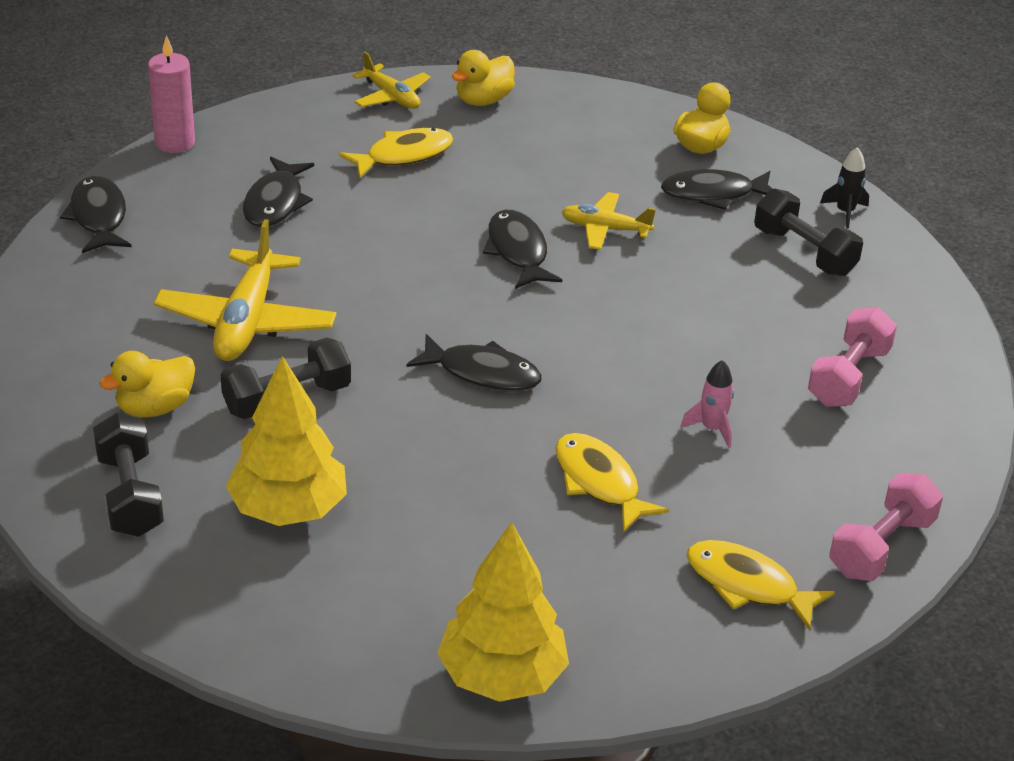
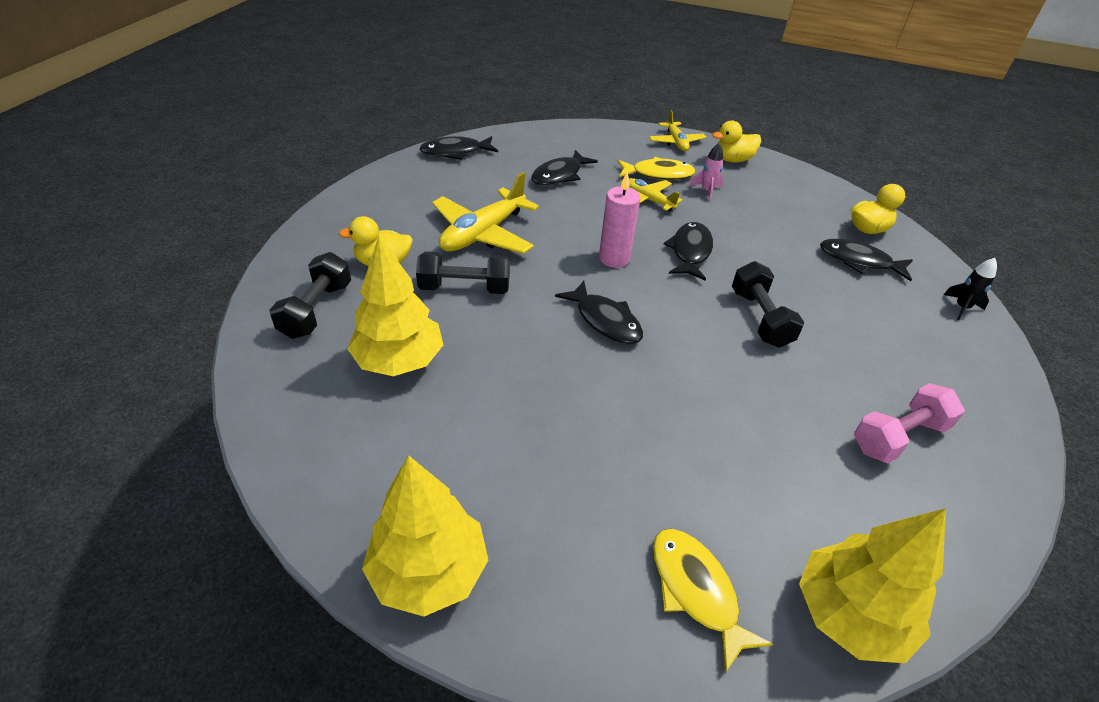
camera: 30 degrees right, 5 degrees up
black fish [60,176,132,253] -> black fish turned 120 degrees counterclockwise [420,136,498,160]
pink candle [148,35,195,153] -> pink candle moved to [599,173,640,268]
yellow fish [555,433,669,533] -> none
yellow plane [562,192,656,250] -> yellow plane moved to [629,178,682,212]
pink rocket [680,360,734,448] -> pink rocket moved to [690,143,723,201]
black dumbbell [754,189,863,276] -> black dumbbell moved to [732,261,804,348]
pink dumbbell [829,473,943,581] -> yellow tree [799,508,946,663]

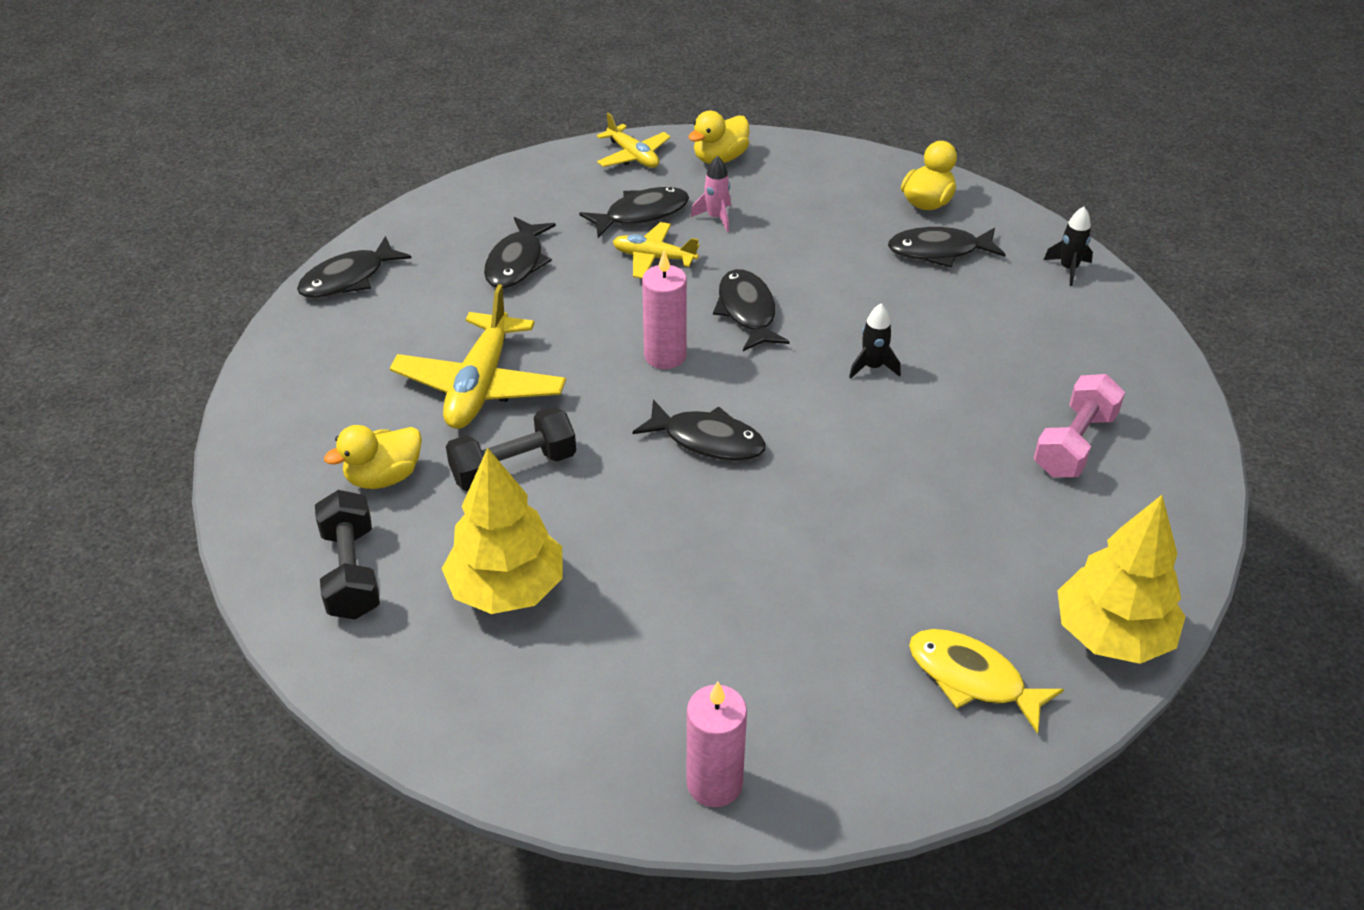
camera: 25 degrees left, 0 degrees up
yellow tree [362,455,488,616] -> pink candle [687,682,747,807]
yellow fish [617,157,696,180] -> black fish [579,187,689,238]
black dumbbell [732,261,804,348] -> black rocket [849,304,901,378]

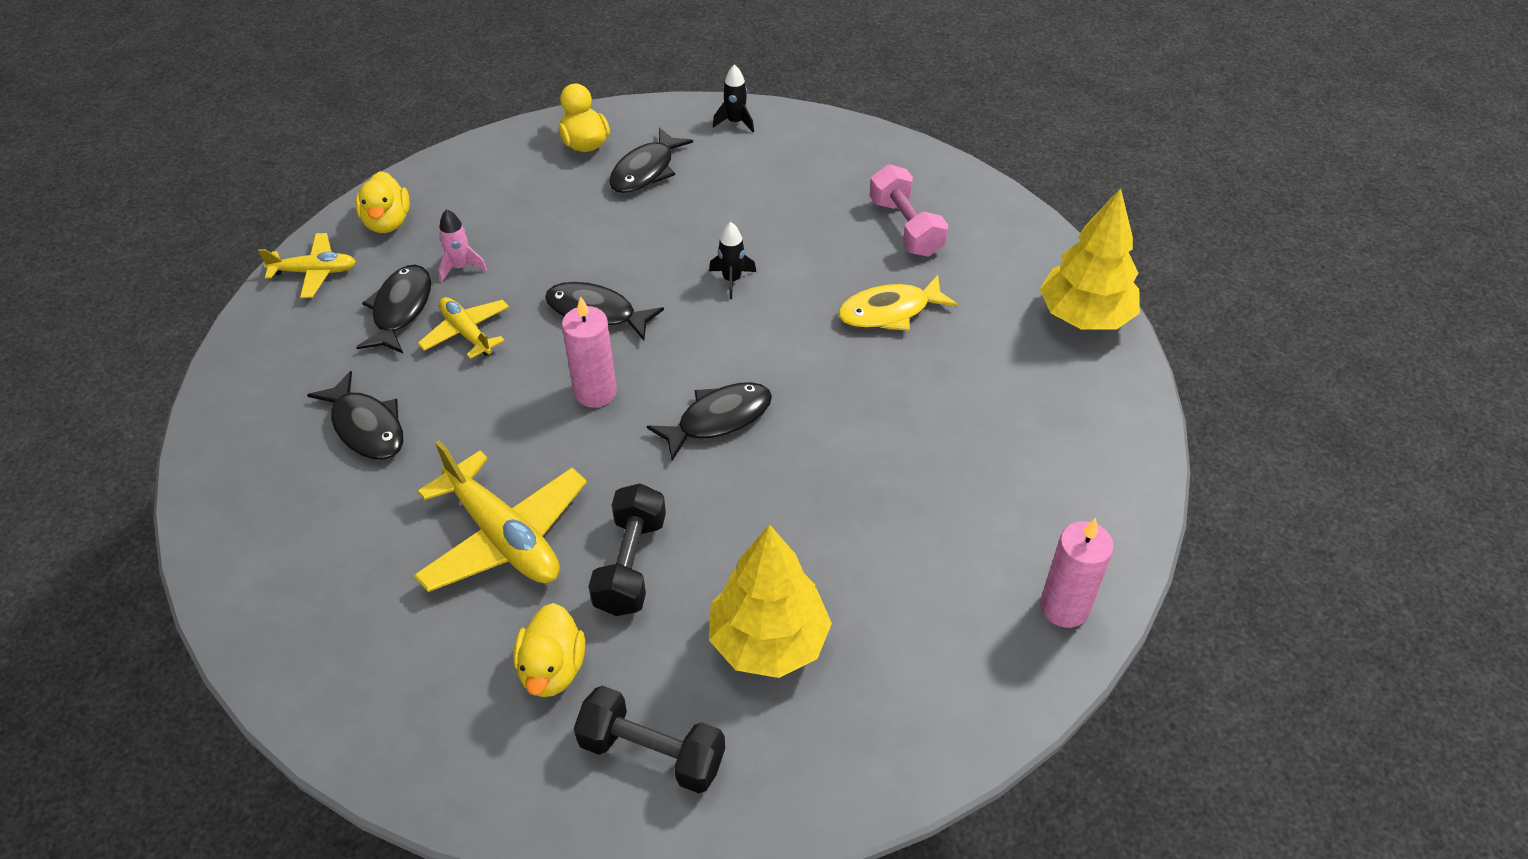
camera: 55 degrees left, 5 degrees up
black fish [297,236,411,298] -> none
yellow plane [613,222,699,279] -> yellow plane turned 90 degrees clockwise [418,297,509,359]
yellow fish [909,629,1064,734] -> yellow fish moved to [838,275,958,331]

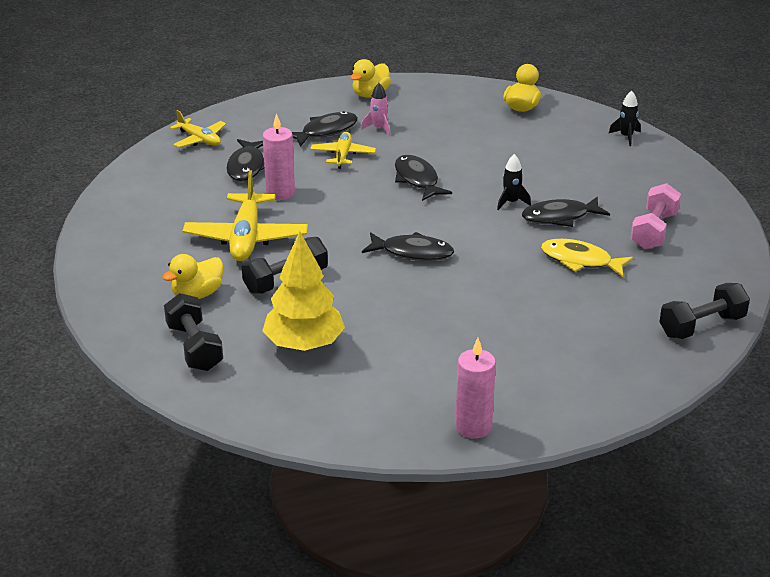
camera: 45 degrees right, 15 degrees down
yellow plane [258,233,356,298] -> yellow plane moved to [170,110,226,148]
pink candle [562,296,617,408] -> pink candle moved to [263,113,295,200]
black fish [609,127,693,194] -> black fish moved to [522,197,610,227]
yellow tree [1040,188,1140,330] -> black dumbbell [660,283,750,339]

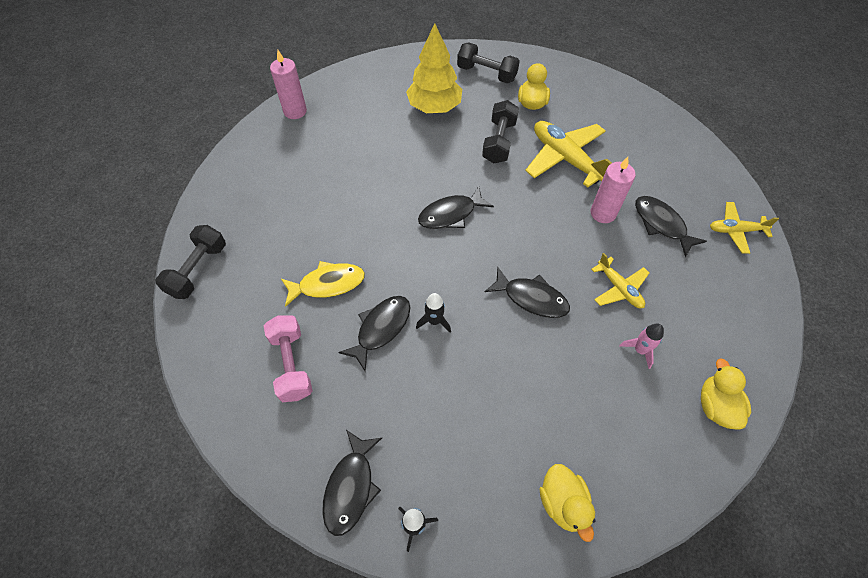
camera: 140 degrees right, 25 degrees up
black fish [292,111,358,147] -> black fish moved to [322,430,382,536]

